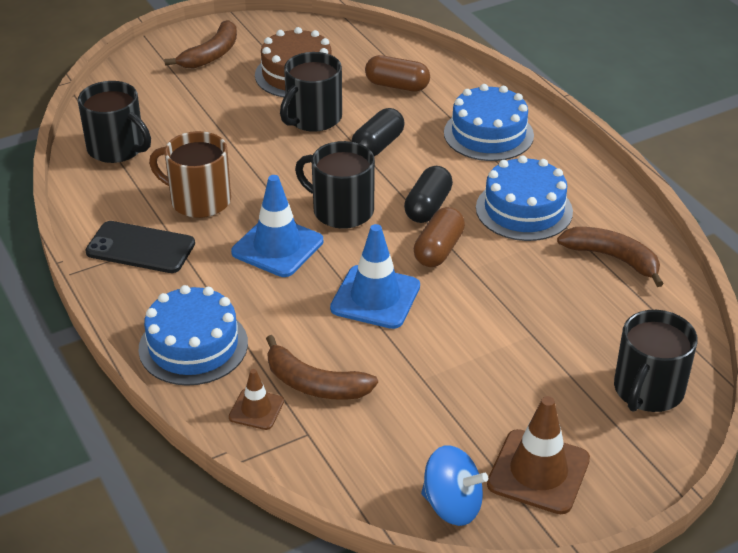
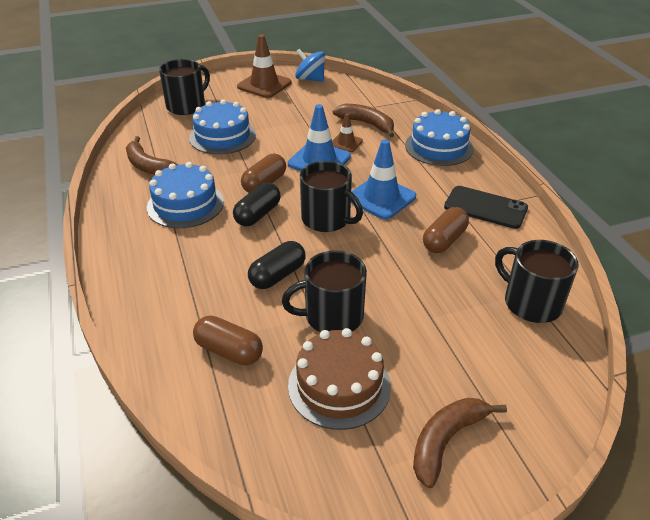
camera: 170 degrees left, 0 degrees up
brown mug [149,131,231,218] -> brown capsule [423,207,469,253]
brown traffic cone [229,369,284,430] -> brown traffic cone moved to [332,114,363,152]
black mug [280,52,342,132] -> black mug turned 150 degrees counterclockwise [282,250,367,332]
blue cake [444,84,534,161] -> blue cake moved to [189,99,256,154]

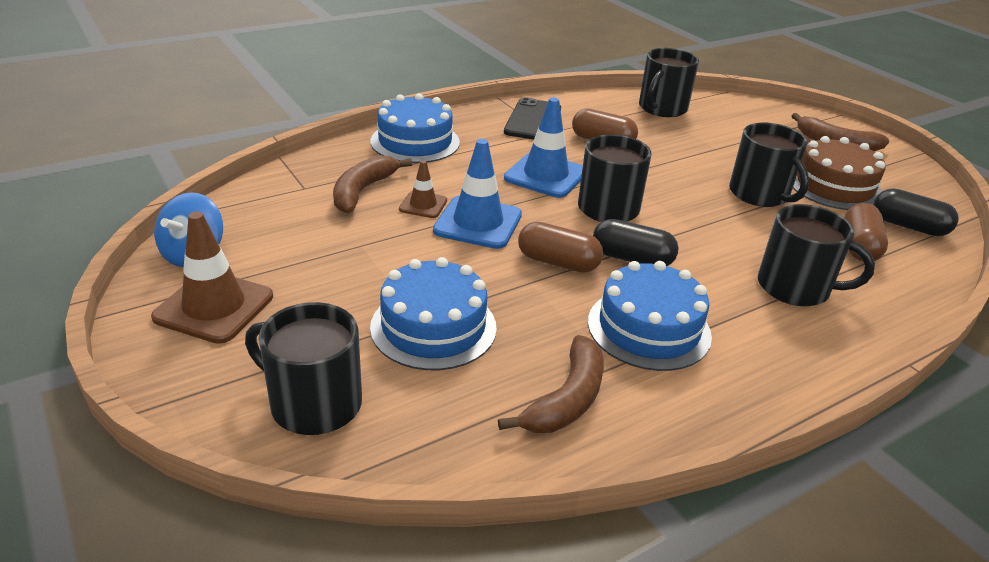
camera: 105 degrees left, 5 degrees down
black capsule [248,241,306,289] -> black capsule moved to [874,189,959,236]
none -> black mug [758,204,875,306]

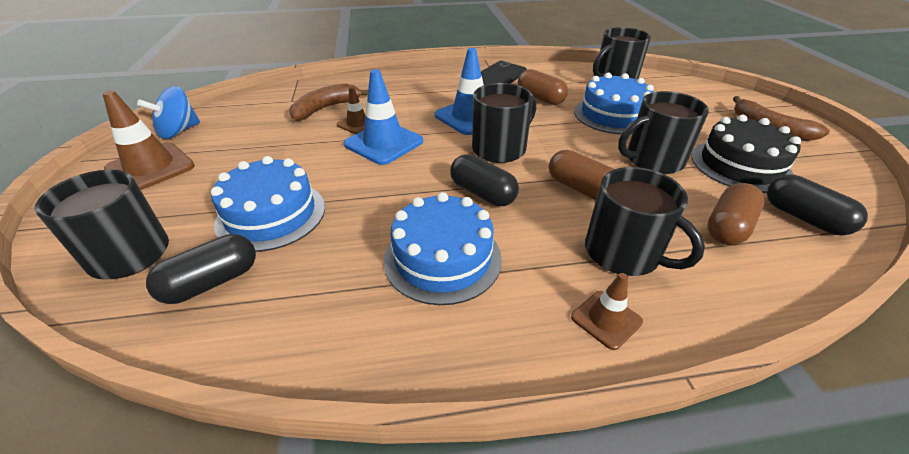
camera: 25 degrees right, 5 degrees up
blue cake [371,93,460,163] -> blue cake moved to [574,73,654,134]
brown banana [498,335,604,433] -> none
brown capsule [518,222,603,273] -> brown capsule moved to [549,150,614,200]
black mug [729,123,809,207] -> black mug turned 75 degrees clockwise [618,91,709,174]
brown cake [793,136,886,210] -> black cake [691,115,801,193]
none -> black capsule [146,234,256,304]
none -> brown traffic cone [571,273,643,350]

